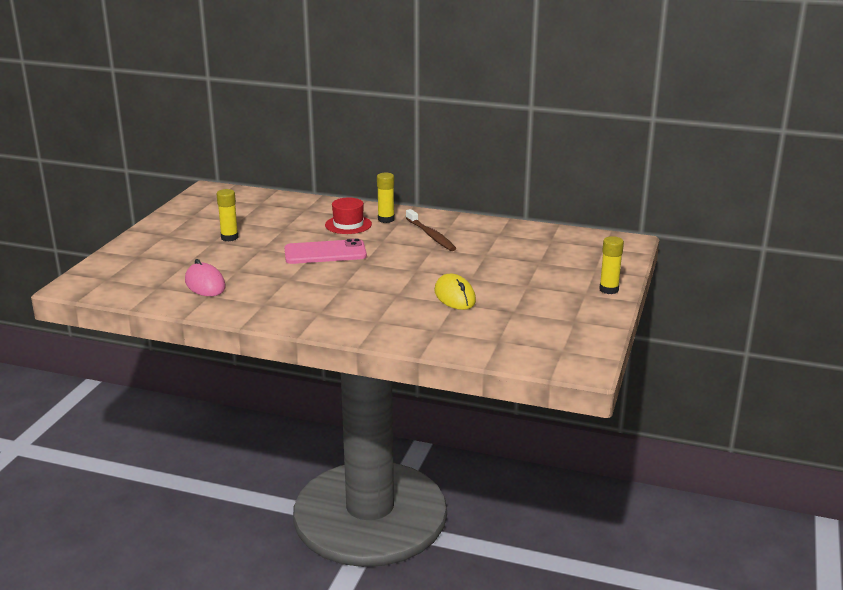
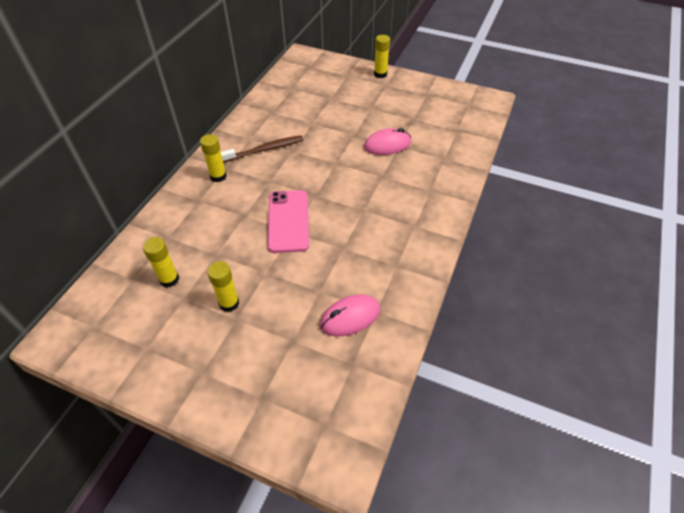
camera: 85 degrees left, 25 degrees up
red hat [325,198,372,234] -> none
yellow mouse [434,273,476,310] -> pink mouse [364,128,411,155]
none -> yellow glue stick [143,237,179,287]

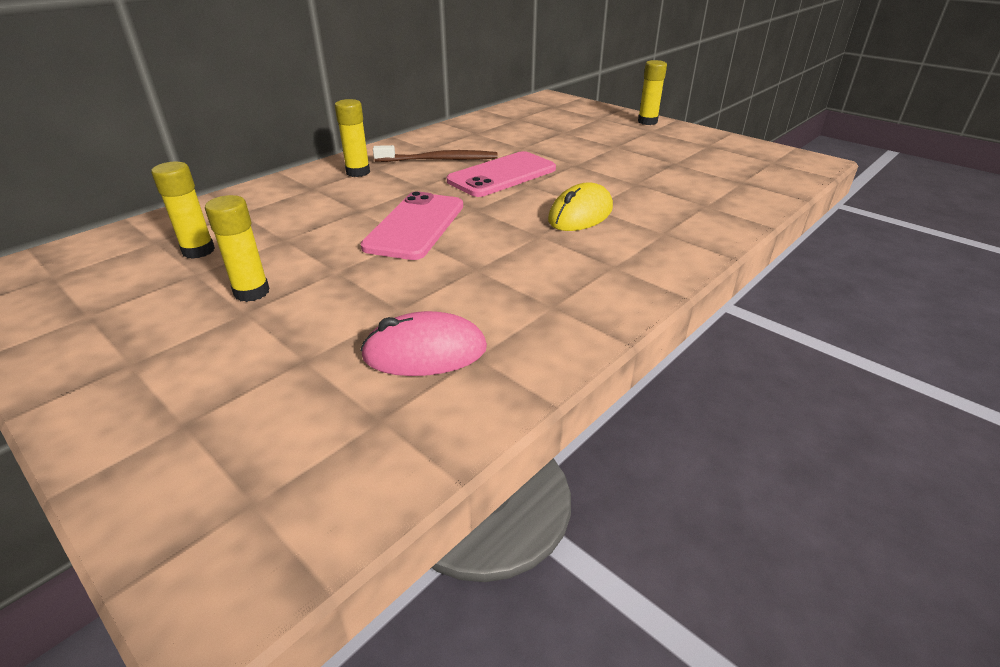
camera: 20 degrees right, 15 degrees down
pink mouse [364,128,411,155] -> none
none -> pink phone [447,151,556,197]
none -> yellow mouse [548,182,613,231]

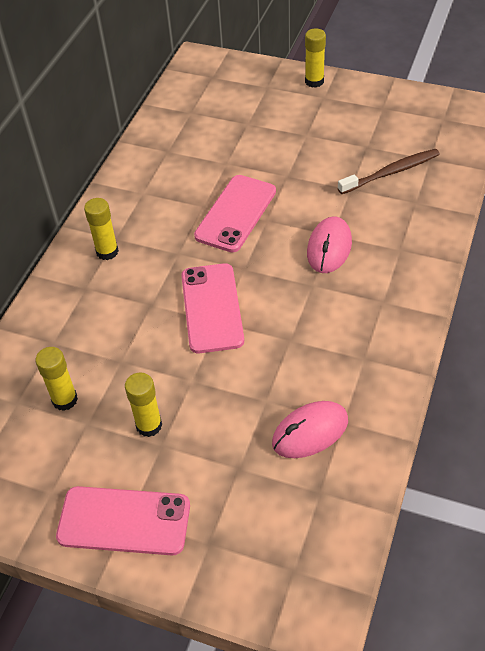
camera: 20 degrees left, 15 degrees up
brown toothbrush [373,145,498,162] -> brown toothbrush moved to [338,149,440,194]
yellow mouse [548,182,613,231] -> pink mouse [307,217,352,273]
none -> pink phone [56,486,190,555]

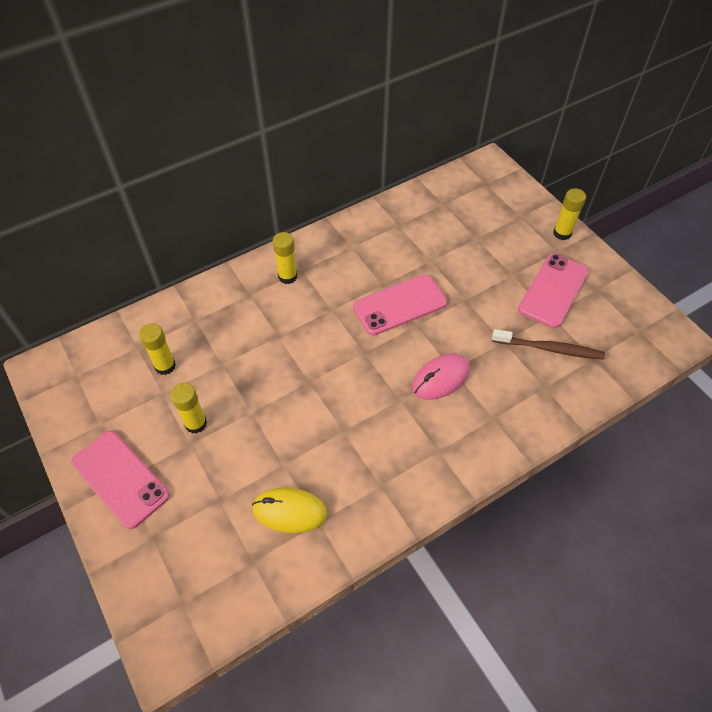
camera: 35 degrees right, 5 degrees up
pink phone [181,263,244,353] -> pink phone moved to [518,254,588,328]
pink mouse [272,401,348,458] -> yellow mouse [252,488,327,533]

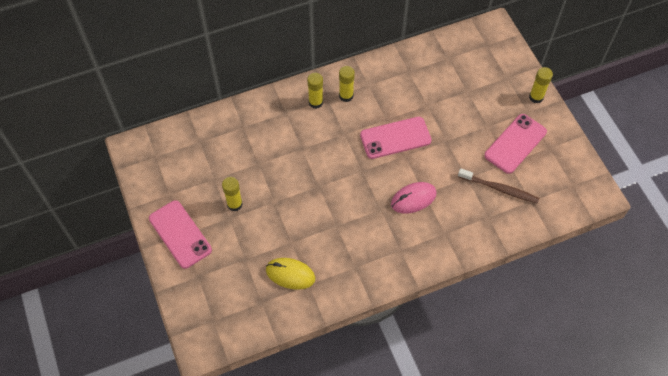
camera: 10 degrees right, 5 degrees up
yellow glue stick [139,323,176,375] -> yellow glue stick moved to [339,66,355,102]

